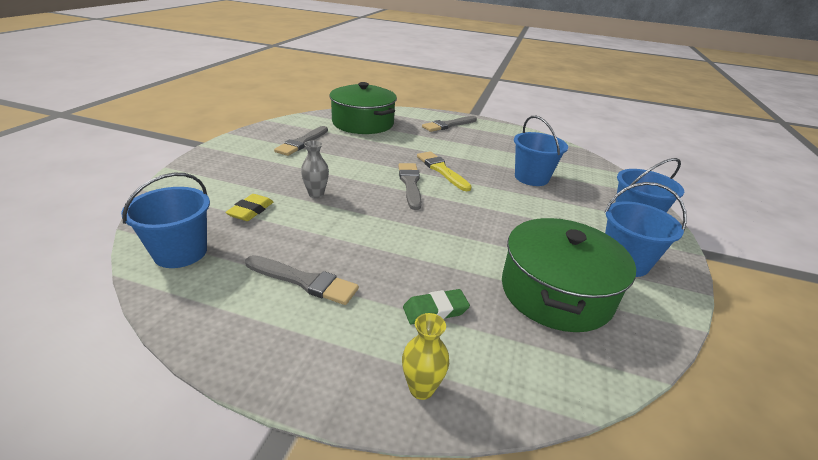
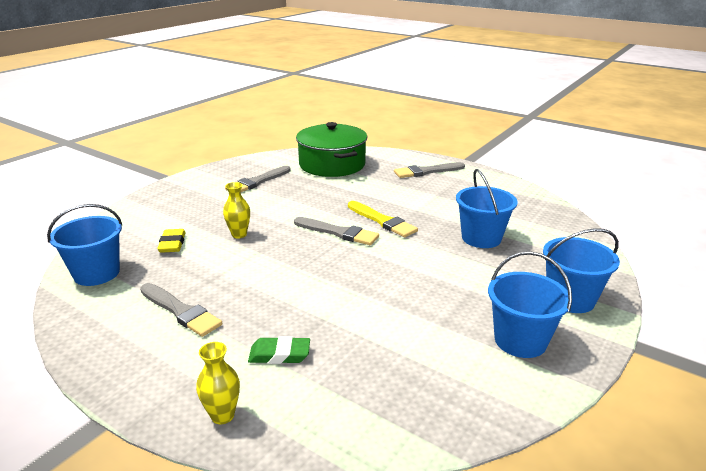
camera: 20 degrees right, 5 degrees down
yellow eraser [225,194,273,221] -> yellow eraser turned 45 degrees counterclockwise [157,229,185,253]
grey vase [301,140,329,198] -> yellow vase [223,182,250,238]
grey brush [398,163,422,210] -> grey brush turned 105 degrees clockwise [294,217,379,245]
yellow brush [417,151,472,191] -> yellow brush turned 150 degrees clockwise [348,201,418,237]
green pot [502,218,636,332] -> none

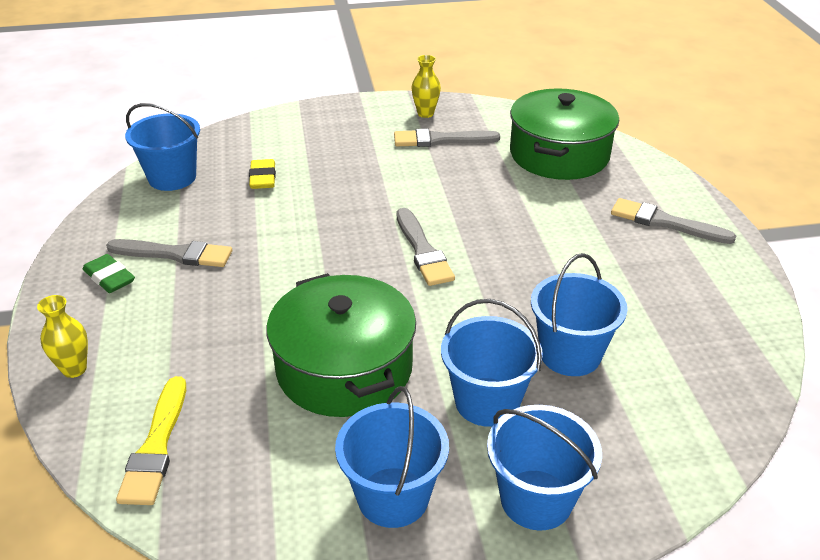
camera: 45 degrees right, 10 degrees up
grey brush [140,283,222,337] -> grey brush turned 75 degrees counterclockwise [106,239,232,267]
yellow eraser [157,229,185,253] -> yellow eraser turned 45 degrees counterclockwise [249,159,276,189]
yellow vase [223,182,250,238] -> yellow vase moved to [411,55,441,118]
green eraser [248,336,310,364] -> green eraser moved to [83,254,135,293]
yellow brush [348,201,418,237] -> yellow brush moved to [116,376,186,505]
none -> green pot [267,273,416,417]
none -> blue bucket [441,299,543,427]

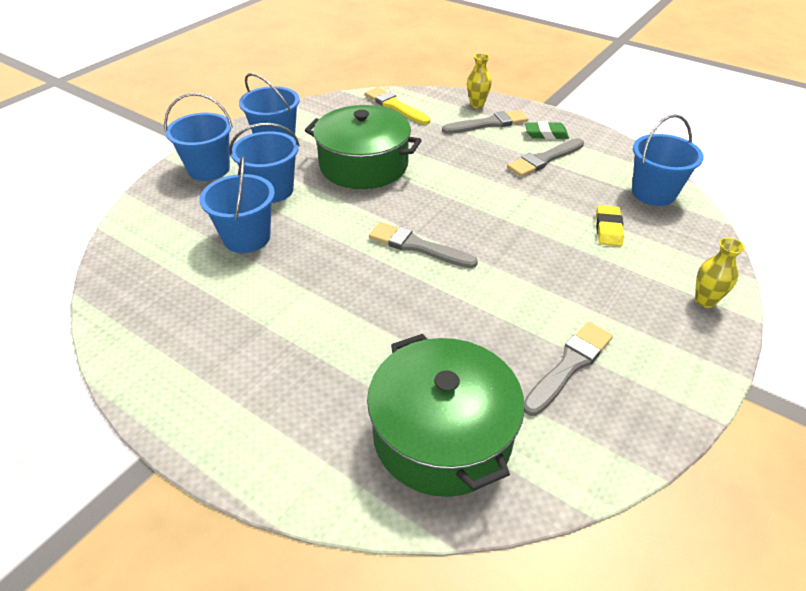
camera: 135 degrees right, 5 degrees up
yellow eraser [249,159,276,189] -> yellow eraser turned 60 degrees clockwise [596,205,624,246]
yellow vase [411,55,441,118] -> yellow vase moved to [695,238,745,308]
grey brush [611,198,736,244] -> grey brush moved to [442,110,528,134]

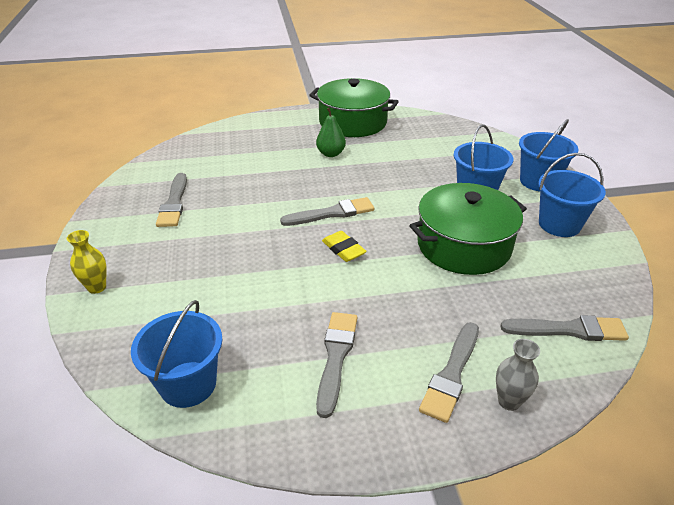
camera: 135 degrees right, 5 degrees down
blue bucket [199,156,275,253] -> none
yellow brush [365,87,430,125] -> grey brush [501,315,629,341]
green pot [367,334,525,497] -> green pot moved to [309,78,399,137]
yellow vase [467,53,492,108] -> grey vase [496,339,540,411]
green eraser [525,121,569,139] -> none
yellow eraser [596,205,624,246] -> yellow eraser moved to [322,231,367,262]
none -> green pear [316,108,346,157]

